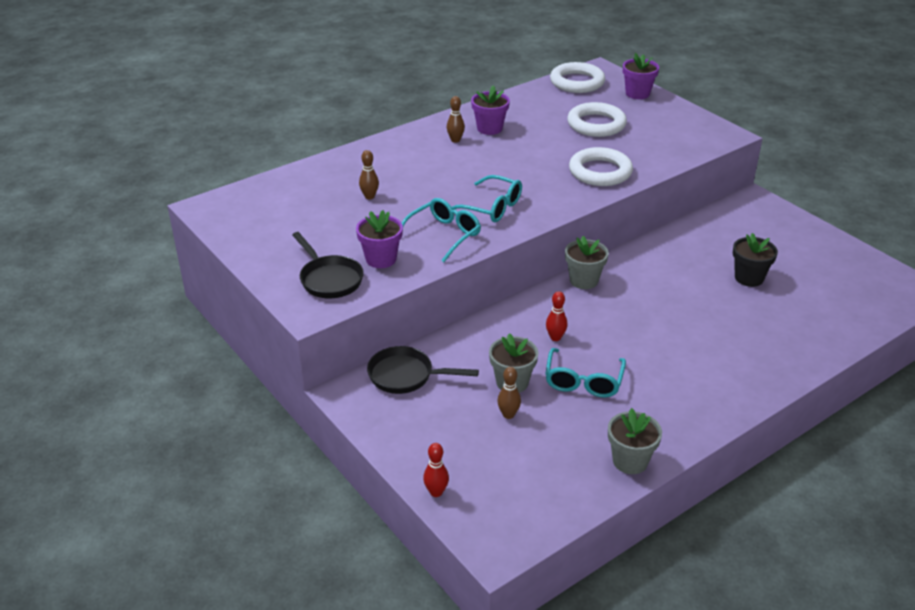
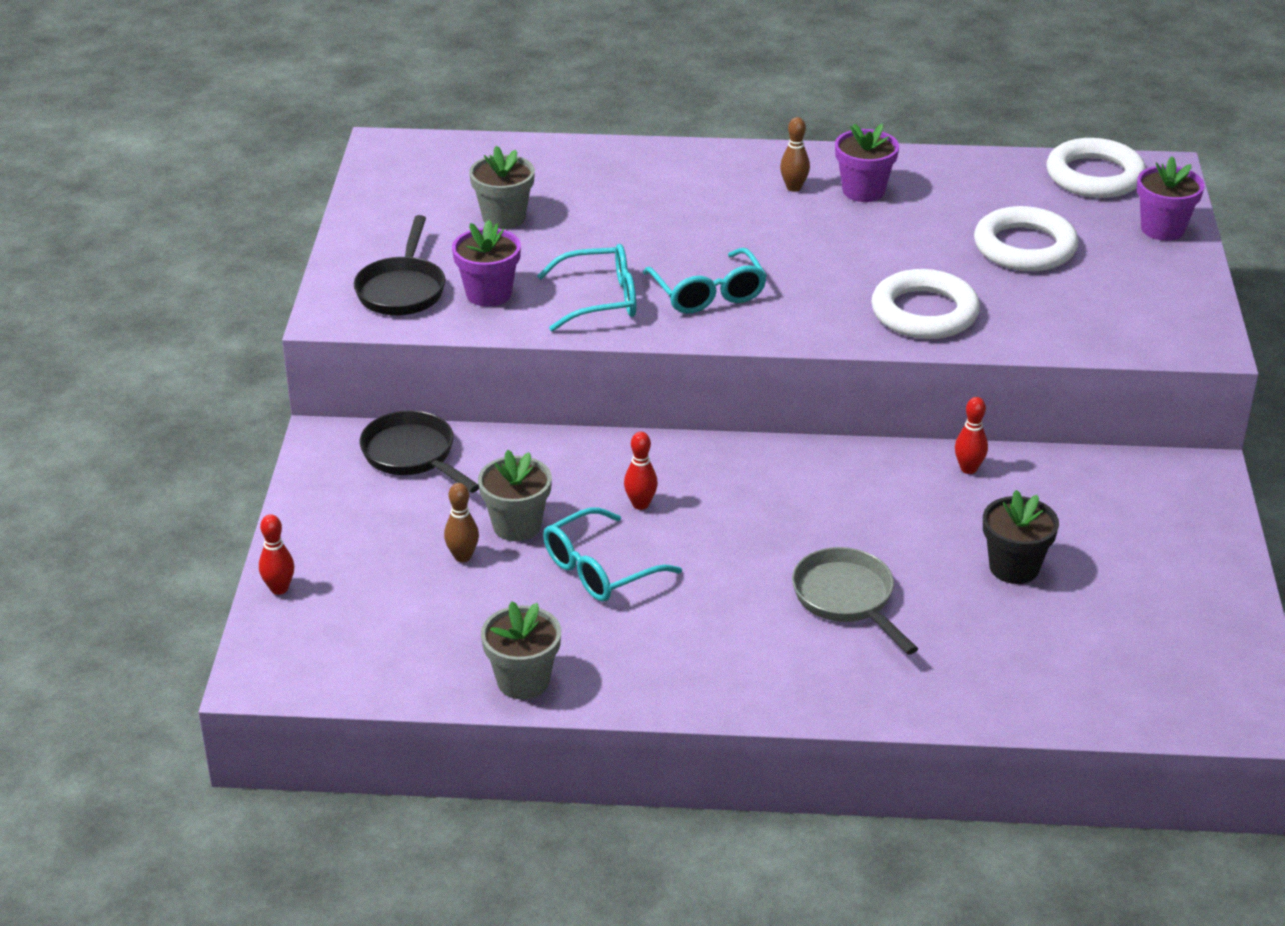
camera: 40 degrees right, 0 degrees up
brown bowling pin [359,150,379,199] -> none
grey flower pot [565,236,609,289] -> grey flower pot moved to [469,146,535,229]
none -> grey pan [792,547,918,655]
none -> red bowling pin [955,397,988,474]

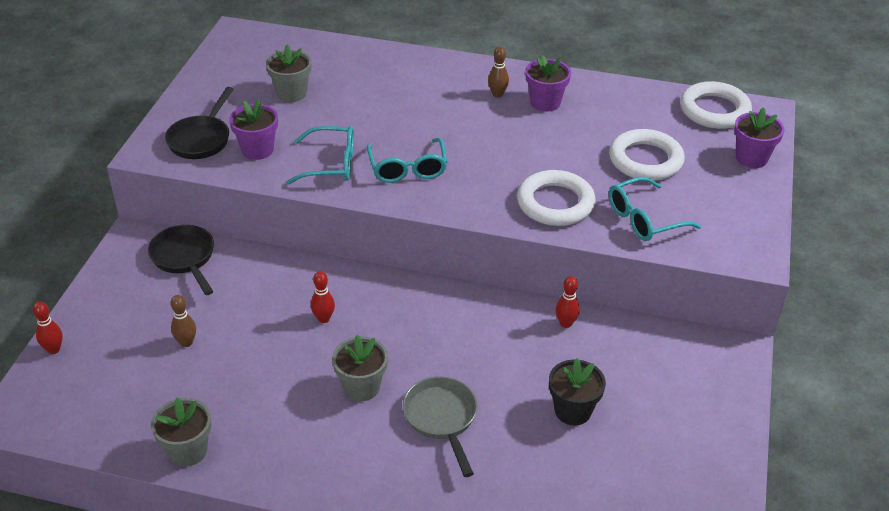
camera: 10 degrees right, 5 degrees up
grey flower pot [478,450,552,541] -> grey flower pot moved to [332,335,388,401]
turquoise glasses [543,508,682,602] -> turquoise glasses moved to [609,177,701,241]

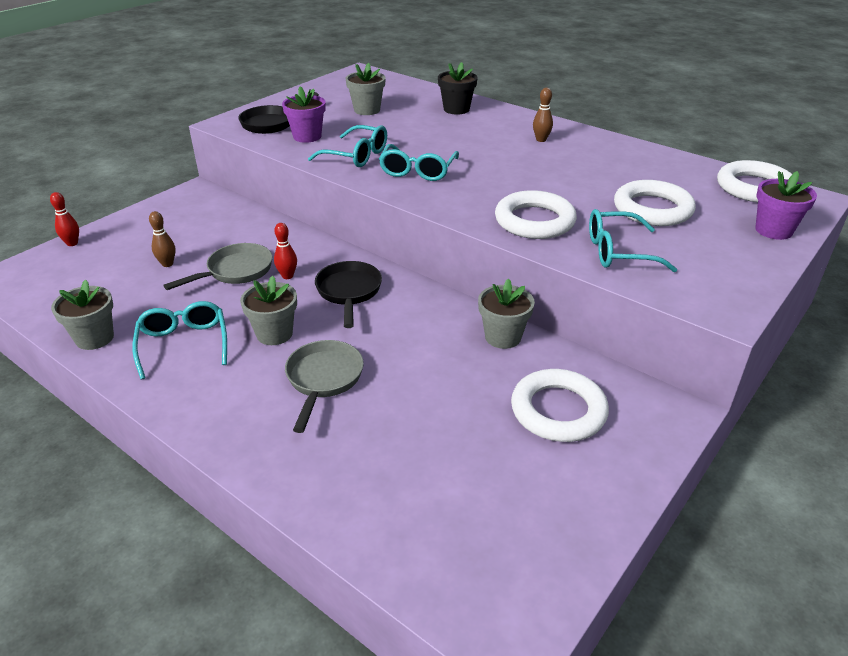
camera: 25 degrees right, 5 degrees down
black pan [148,225,214,295] -> black pan moved to [315,261,382,328]
purple flower pot [525,55,571,112] -> none
black flower pot [549,358,606,425] -> black flower pot moved to [438,62,478,115]
red bowling pin [555,276,580,328] -> grey flower pot [478,278,535,349]
none -> turquoise glasses [132,301,227,380]
none -> grey pan [163,243,272,290]
none -> white ring [511,369,609,442]

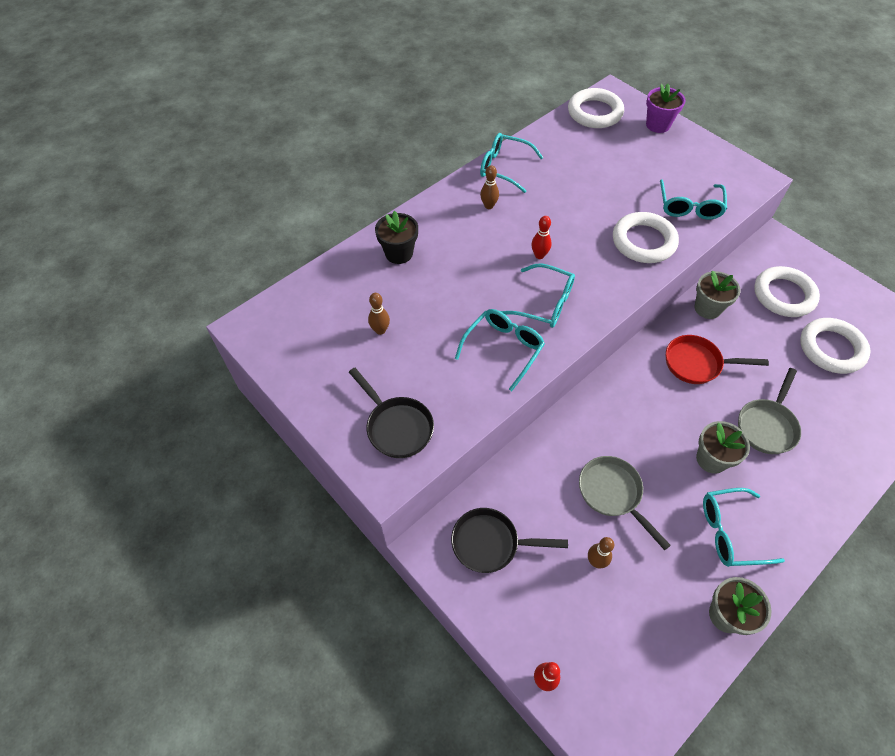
camera: 80 degrees left, 20 degrees up
red bowling pin [274,223,297,279] -> red bowling pin moved to [531,216,552,259]
purple flower pot [282,86,326,143] -> none
grey pan [285,340,364,433] -> grey pan turned 75 degrees counterclockwise [738,368,801,454]
black pan [315,261,382,328] -> black pan moved to [451,508,568,573]
grey flower pot [346,63,386,115] -> brown bowling pin [368,293,390,335]
white ring [614,180,696,226] -> white ring moved to [800,318,870,374]
none -> turquoise glasses [480,133,544,193]
none -> red pan [666,335,769,384]

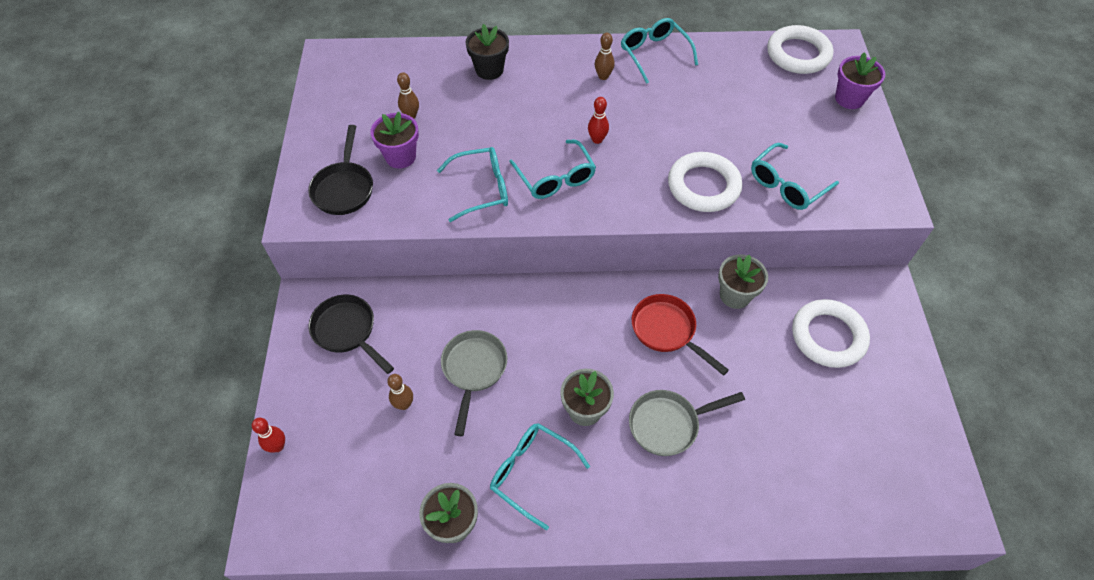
camera: 40 degrees right, 0 degrees up
white ring [800,318,870,374] -> none
none -> purple flower pot [370,112,419,169]

